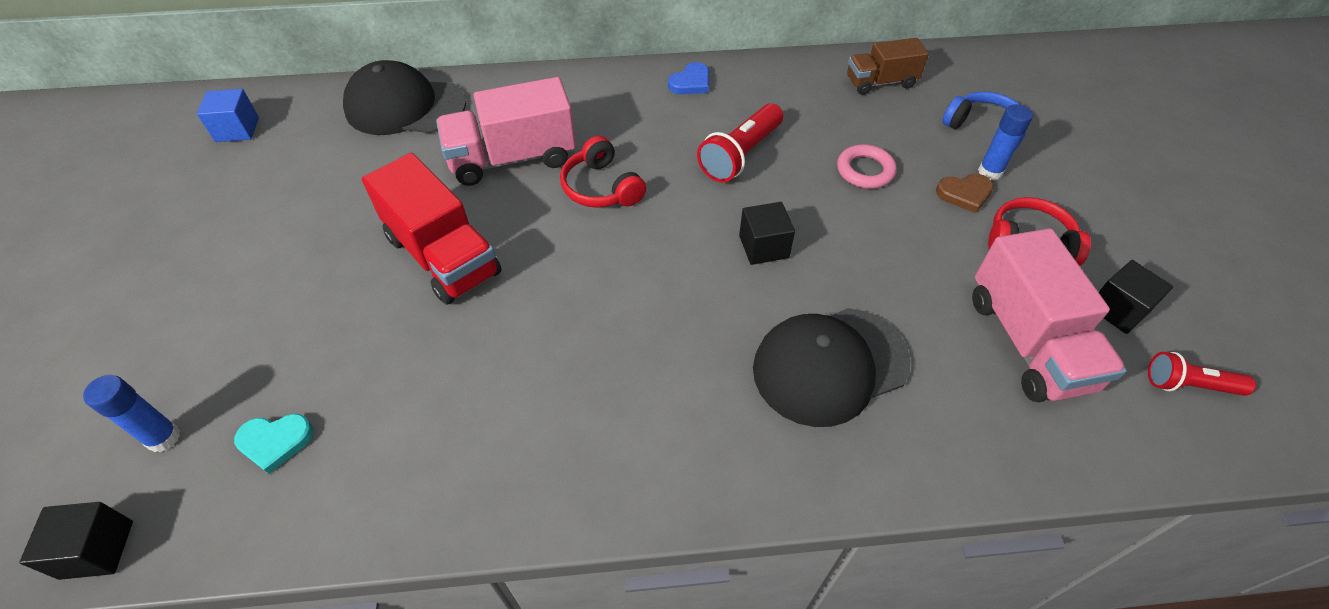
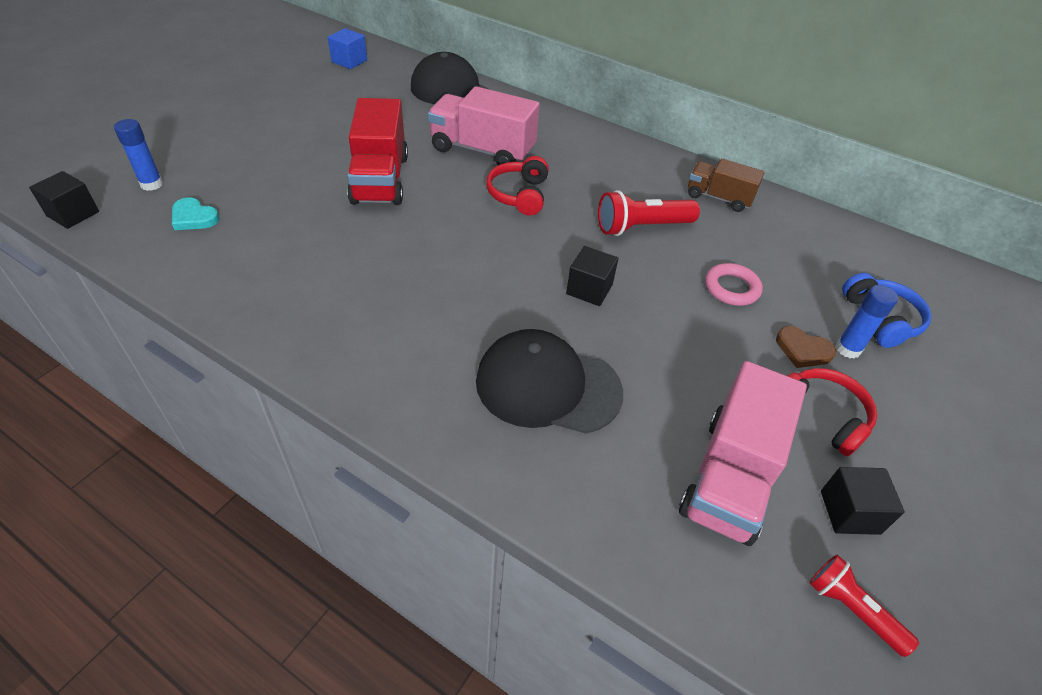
camera: 35 degrees right, 5 degrees down
blue heart [668,62,709,94] -> none
brown truck [847,38,929,95] -> brown truck moved to [688,158,765,212]

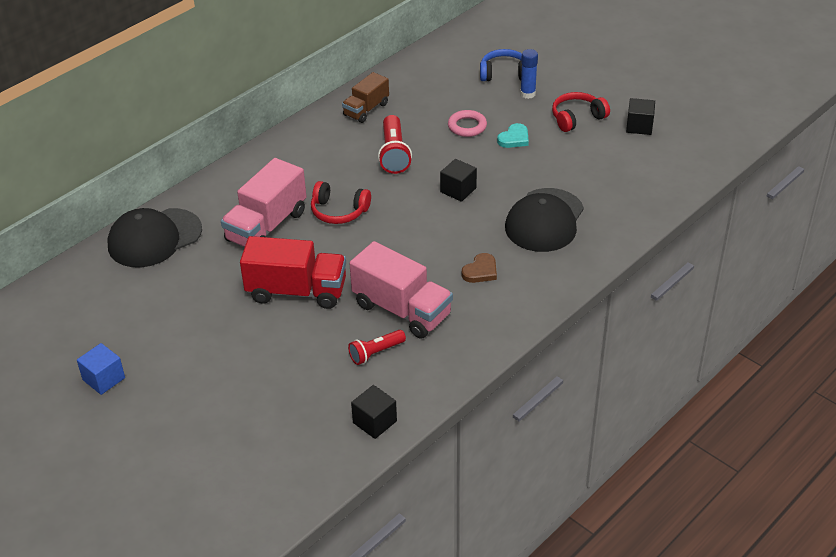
camera: 75 degrees left, 5 degrees down
black cube [29,171,99,229] -> black cube moved to [351,385,397,439]
blue glue stick [114,119,163,191] -> none
turquoise heart [172,197,220,230] -> turquoise heart moved to [497,123,529,148]
blue cube [328,28,367,69] -> blue cube moved to [77,343,125,395]
pink truck [679,361,807,546] -> pink truck moved to [349,241,453,339]
brown heart [776,326,836,368] -> brown heart moved to [462,253,497,283]
red flashlight [809,555,919,657] -> red flashlight moved to [348,330,406,365]

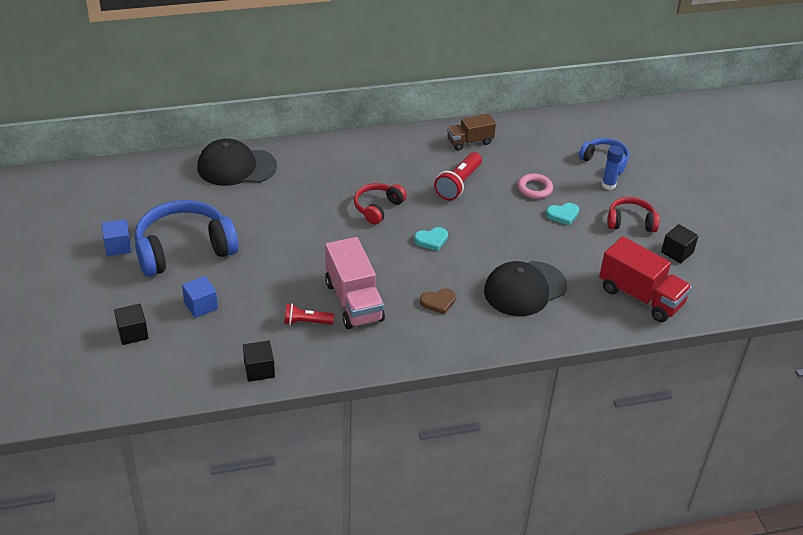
camera: 30 degrees right, 0 degrees up
pink truck [221,158,307,247] -> none
red truck [240,236,346,309] -> red truck moved to [599,236,692,322]
red headphones [311,181,371,224] -> red headphones turned 75 degrees clockwise [354,183,407,225]
black cube [440,159,477,202] -> black cube moved to [114,304,149,345]
none -> blue headphones [135,200,239,277]
none -> blue cube [182,276,218,318]
none -> turquoise heart [414,227,448,251]

